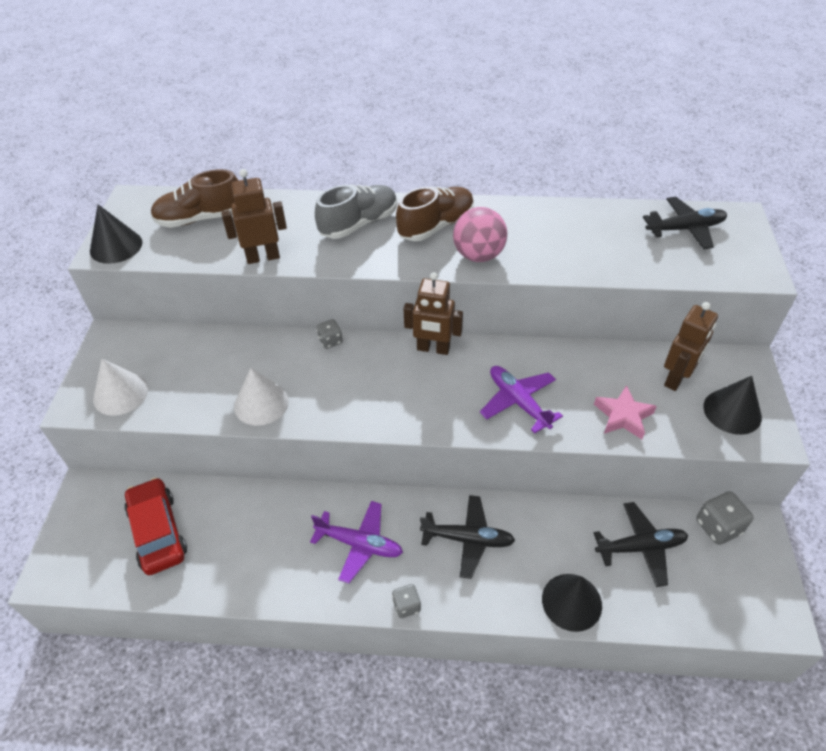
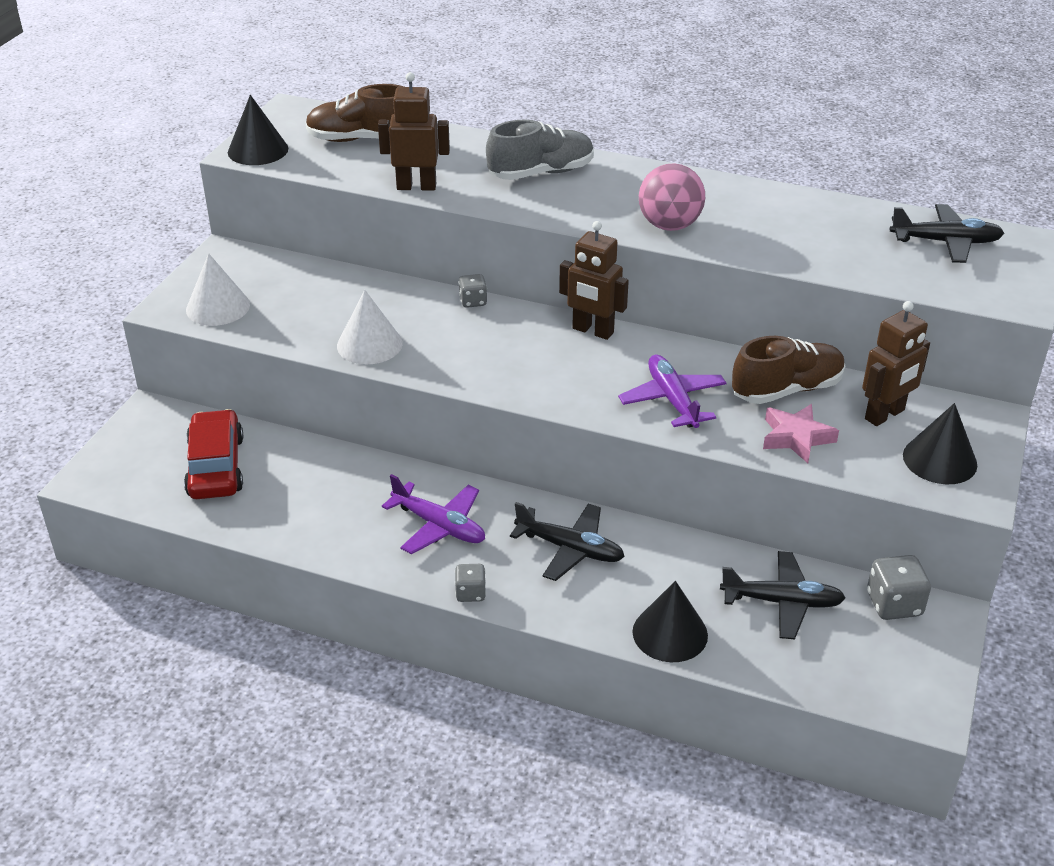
camera: 15 degrees right, 10 degrees down
brown shoe [396,187,474,241] -> brown shoe moved to [732,336,845,404]

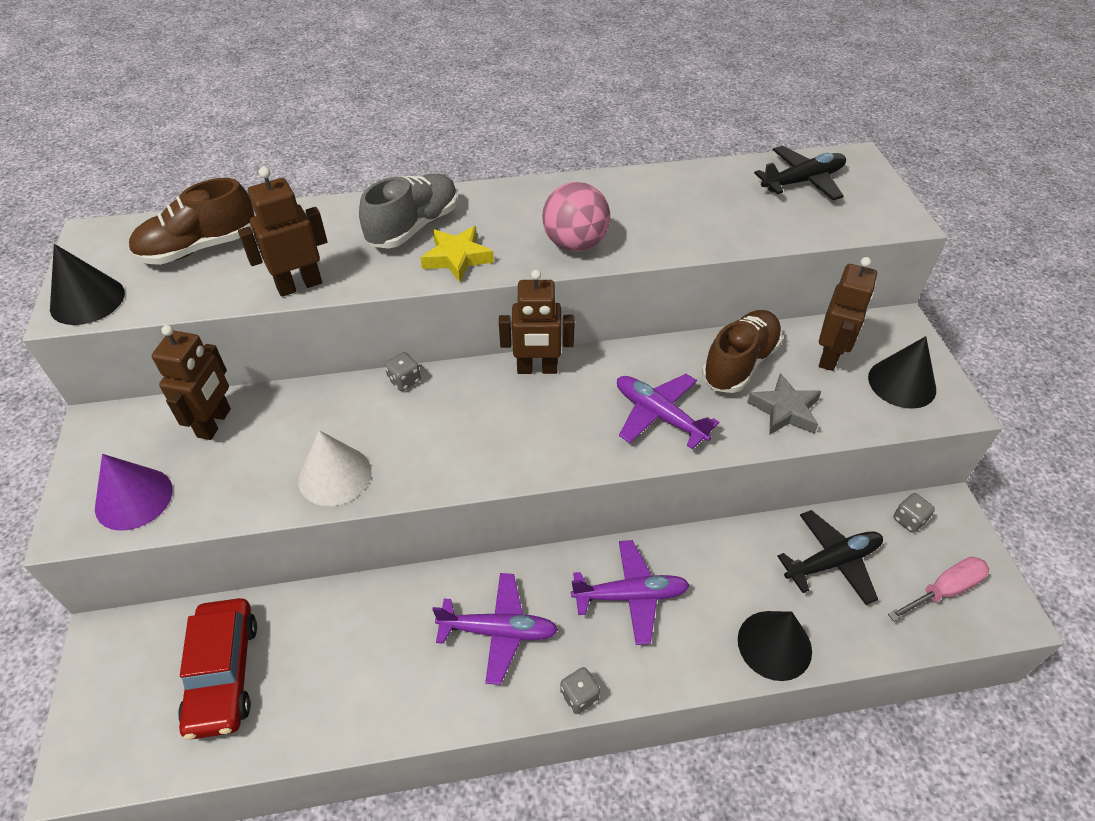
camera: 30 degrees left, 10 degrees up
red car [184,409,243,499] -> red car turned 150 degrees counterclockwise [178,598,257,740]
white cone [186,253,250,326] -> purple cone [95,454,173,531]
black plane [510,502,625,581] -> purple plane [571,540,690,645]
pink star [763,404,839,463] -> grey star [747,373,822,435]
grey dice [867,555,931,620] -> grey dice [893,493,935,533], size x0.62
none -> brown robot [152,325,231,440]
none -> yellow star [420,226,494,282]
none -> pink screwdriver [888,557,989,621]

